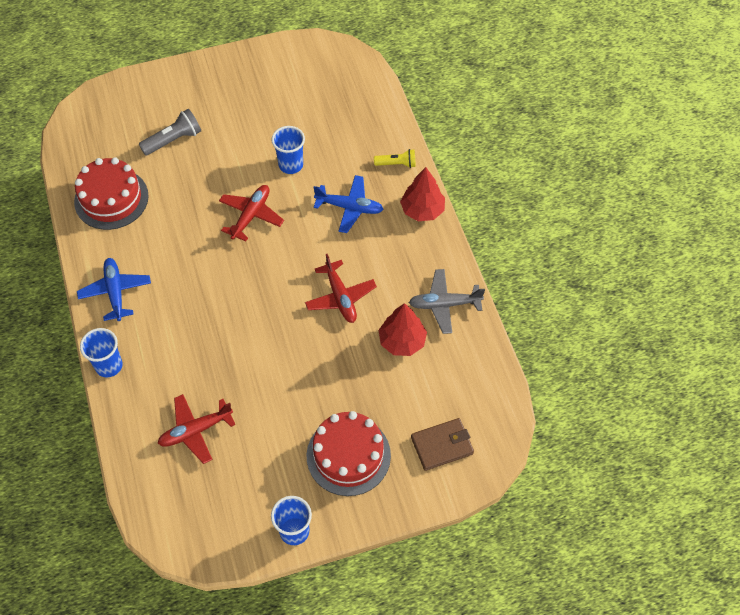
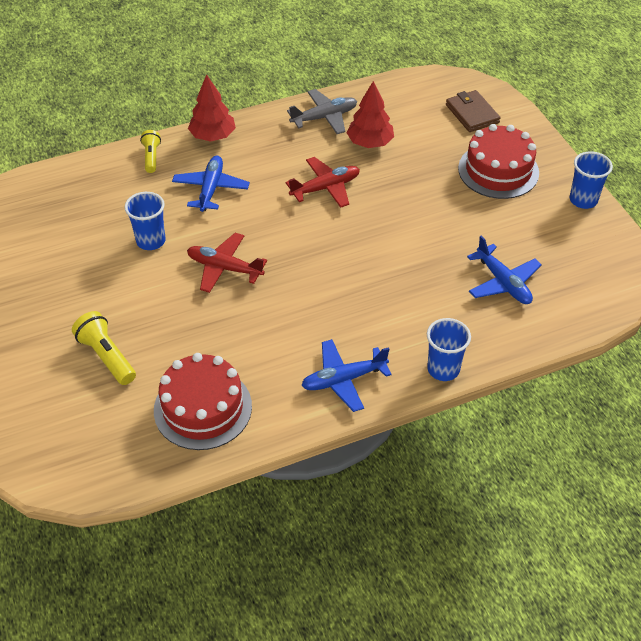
camera: 95 degrees left, 10 degrees down
grey flashlight [139,109,201,155] -> yellow flashlight [72,311,136,385]
red plane [157,394,235,464] -> blue plane [467,235,542,304]
grey plane [409,269,485,334] -> grey plane turned 105 degrees counterclockwise [287,89,357,134]

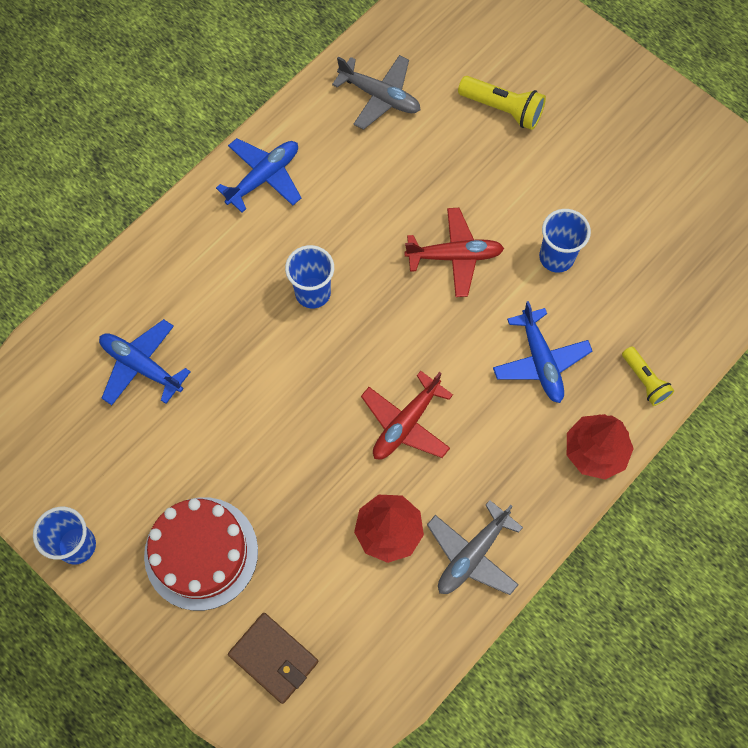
camera: 155 degrees right, 20 degrees up
red cake [154,353,252,450] -> grey plane [332,55,420,130]
blue cup [427,318,471,381] -> blue cup moved to [285,245,334,308]

